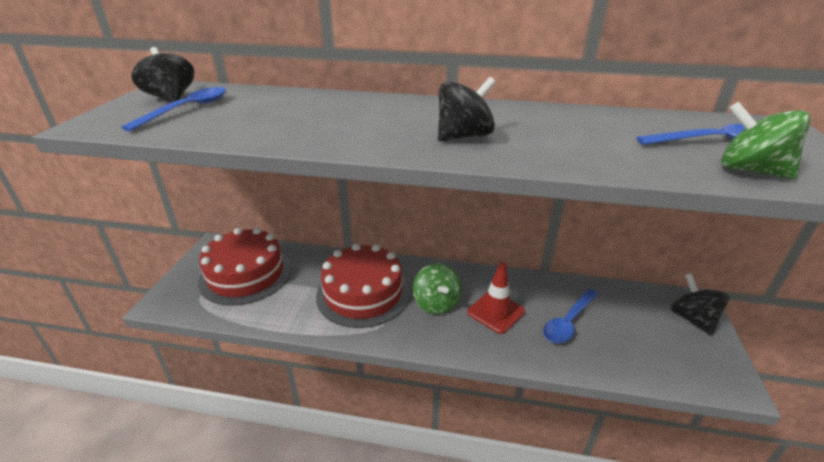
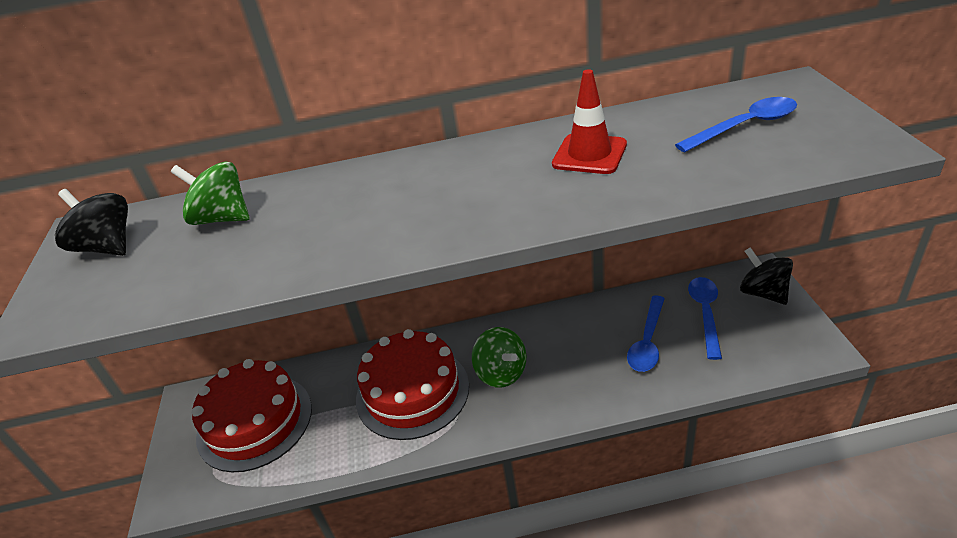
camera: 15 degrees left, 5 degrees up
blue spoon [121,87,226,131] -> blue spoon moved to [688,277,722,360]
black spinning top [438,77,496,141] -> none
red traffic cone [467,262,525,334] -> red traffic cone moved to [552,69,627,174]
green spinning top [721,102,811,179] -> green spinning top moved to [171,161,249,225]

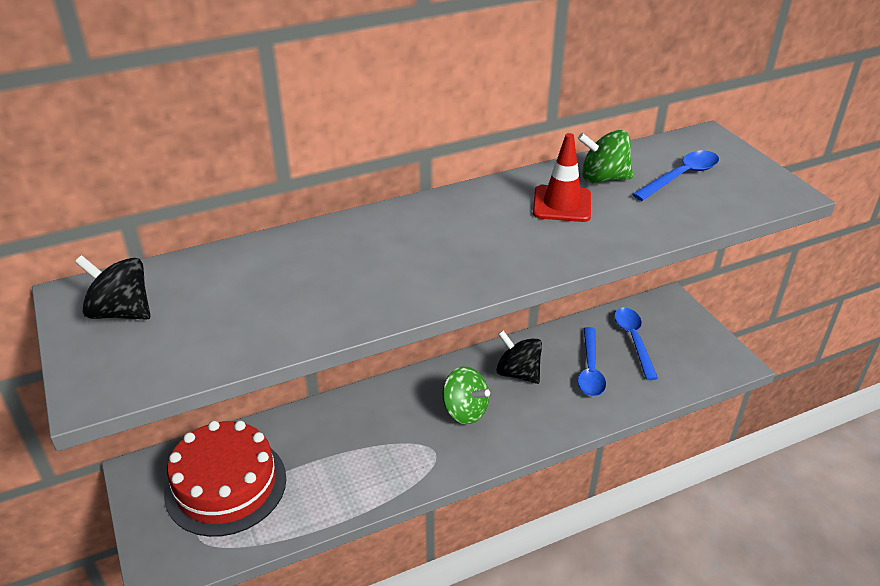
camera: 20 degrees left, 0 degrees up
green spinning top [171,161,249,225] -> green spinning top moved to [578,130,633,183]
red cake [356,329,469,440] -> none
black spinning top [740,247,793,305] -> black spinning top moved to [496,331,542,384]

